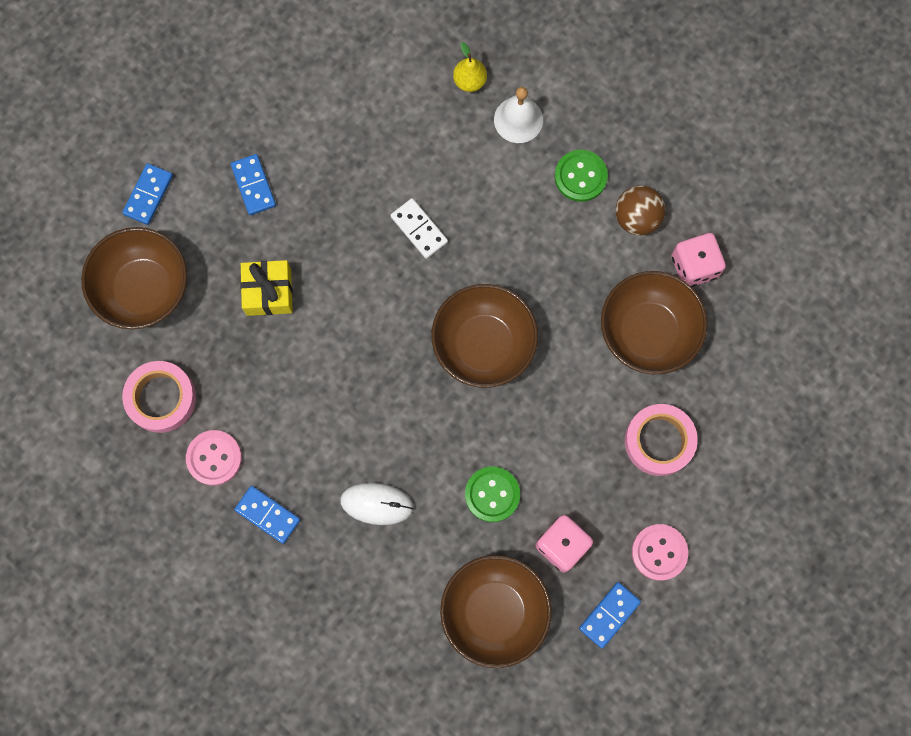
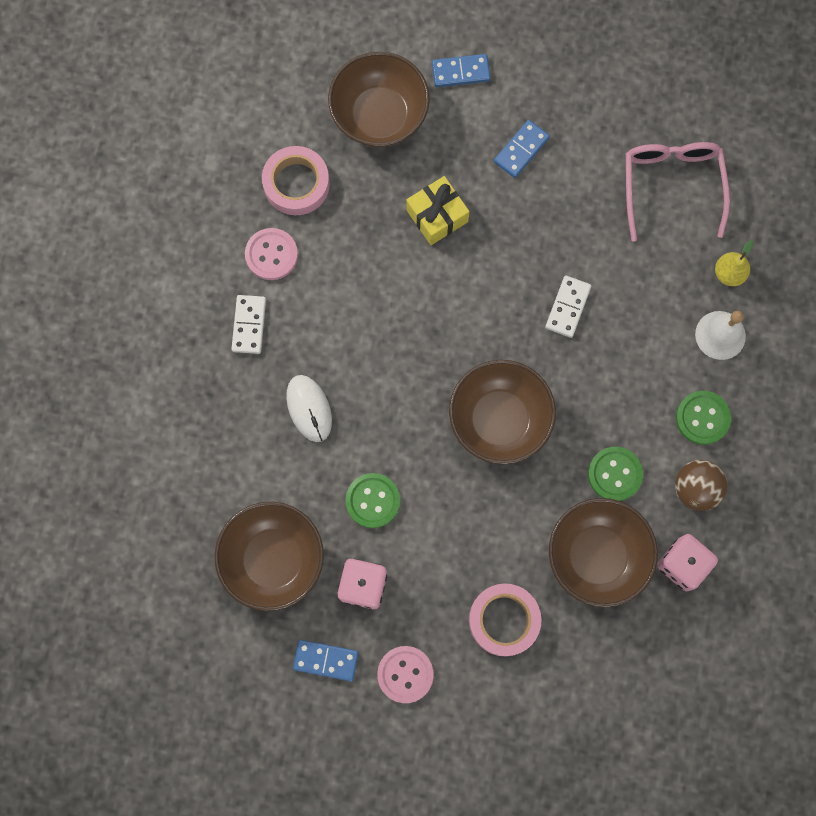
camera: 60 degrees right, 0 degrees up
blue domino [234,486,300,544] -> white domino [232,295,266,354]
none -> green button [588,447,643,501]
none -> pink glasses [626,142,730,242]

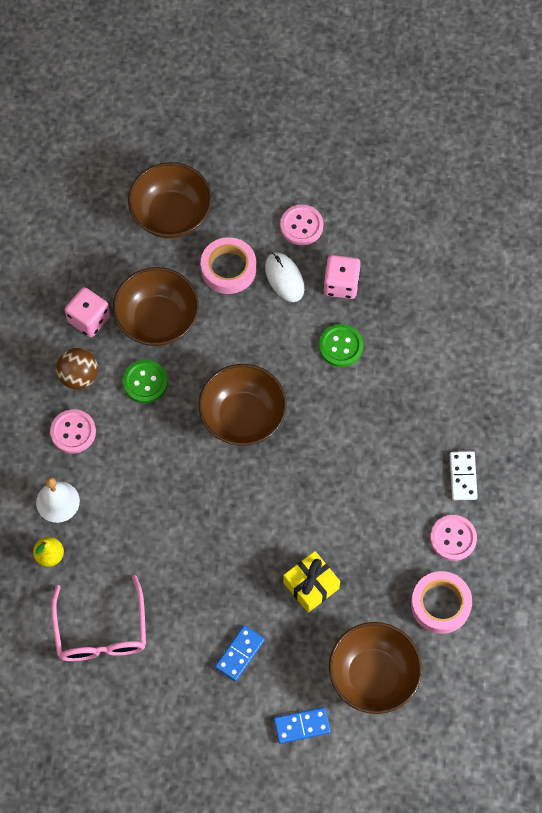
camera: 175 degrees right, 10 degrees down
brown bowl [215,502,324,611] -> brown bowl moved to [128,162,212,239]
white mouse [286,375,332,442] -> white mouse moved to [265,252,304,302]
blue domino [293,640,359,681] -> none
white domino [545,275,591,338] -> none
green button [676,391,731,445] -> pink button [50,409,96,453]

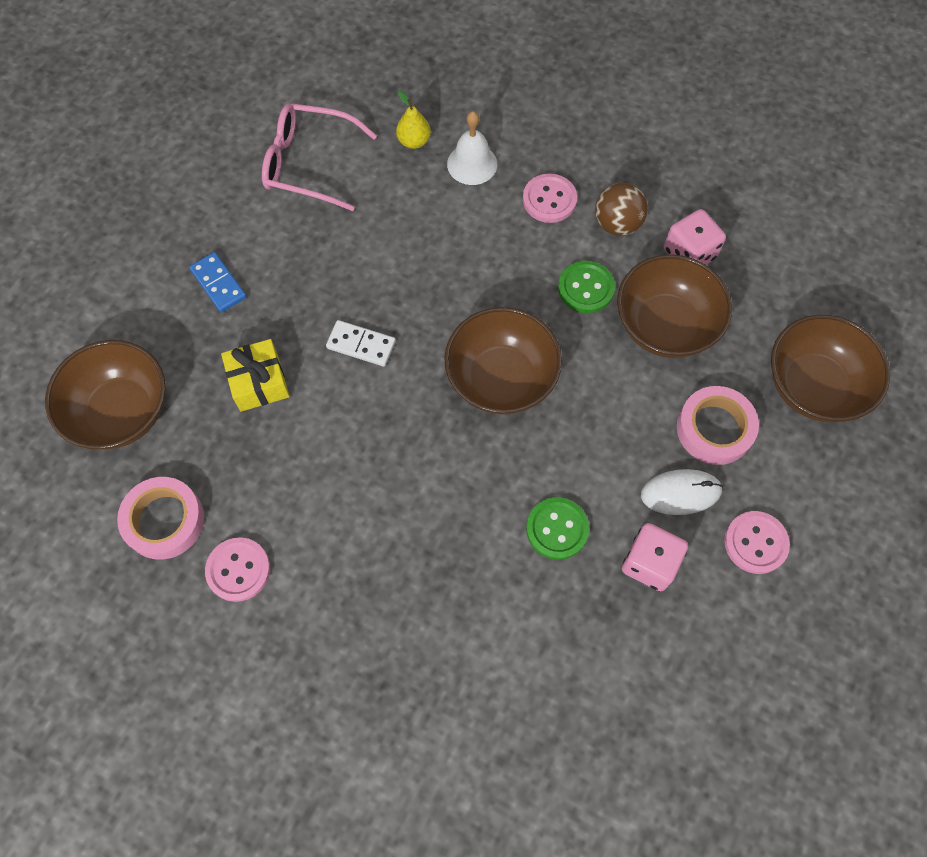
camera: 110 degrees right, 0 degrees up
blue domino [274,707,331,744] -> none
white domino [450,451,478,500] -> white domino moved to [326,320,396,366]

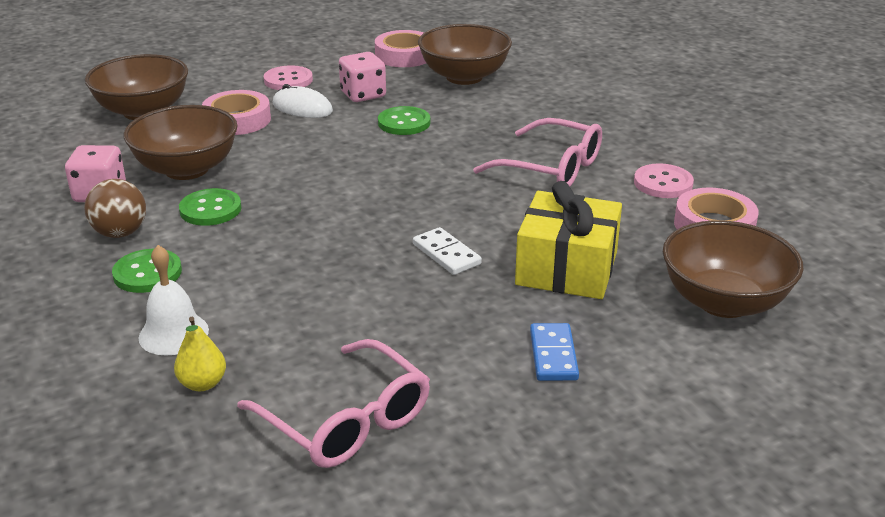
camera: 145 degrees left, 35 degrees down
yellow gift [221,339,290,412] -> yellow gift [515,181,622,299], size x1.53
brown bowl [444,307,562,414] -> brown bowl moved to [418,24,512,85]
pink button [523,174,577,223] -> green button [112,249,182,293]
none -> pink tape [375,30,426,67]
none -> pink glasses [473,118,602,186]

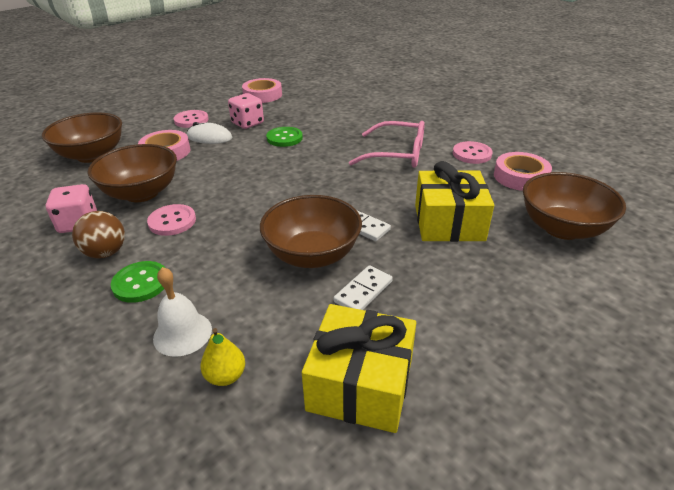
camera: 15 degrees left, 5 degrees up
green button [179,188,241,226] -> pink button [147,204,196,236]
pink glasses [237,339,430,468] -> yellow gift [302,304,416,433]
brown bowl [418,24,512,85] -> brown bowl moved to [260,195,362,268]
blue domino [530,323,579,381] -> none
none -> white domino [334,265,393,310]

